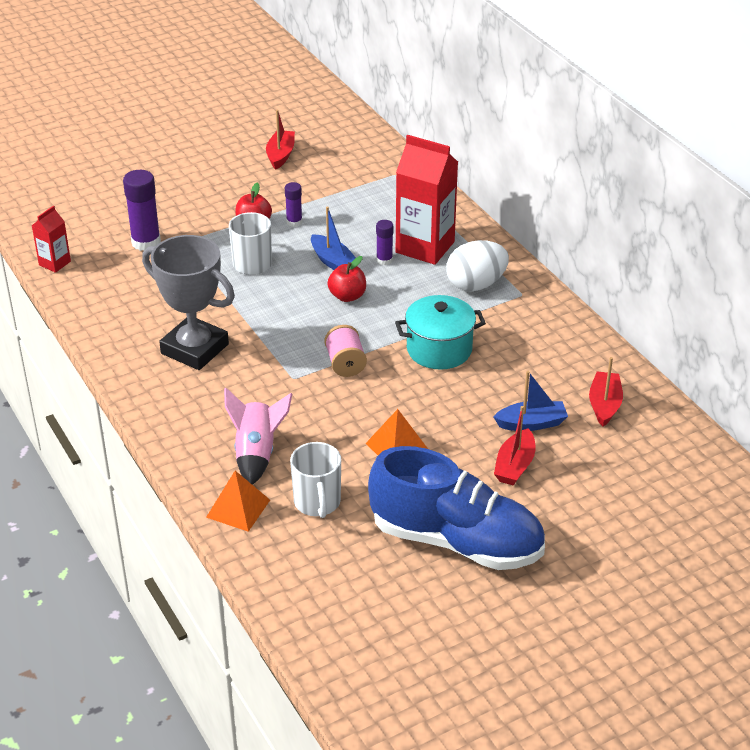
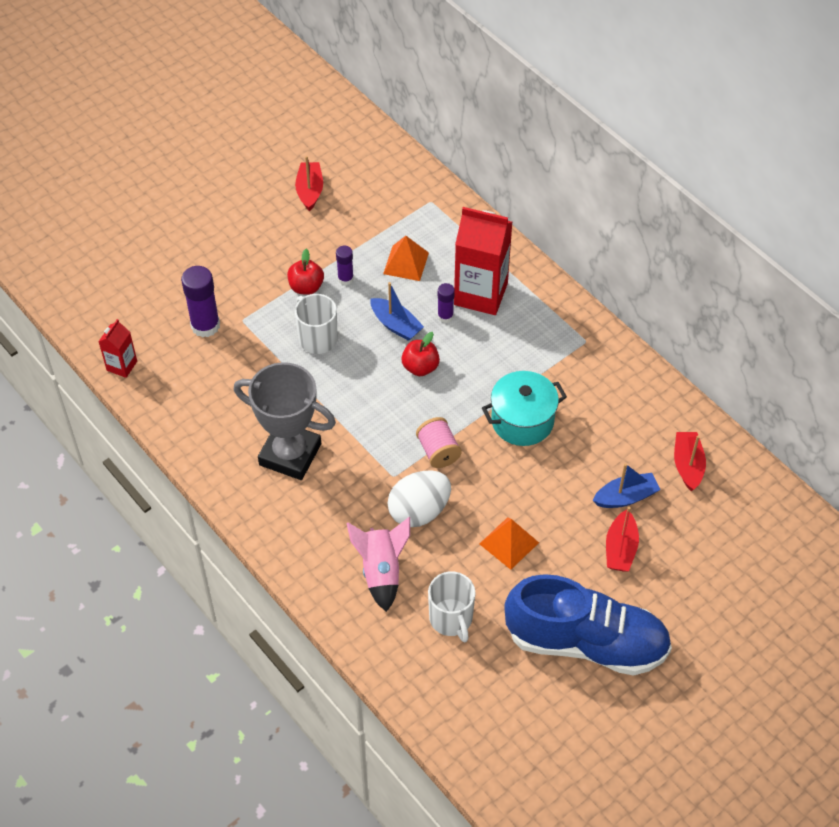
camera: 10 degrees left, 15 degrees up
orange pyramid [206,471,270,532] -> orange pyramid moved to [383,236,429,281]
white egg [446,240,509,292] -> white egg moved to [388,470,451,527]

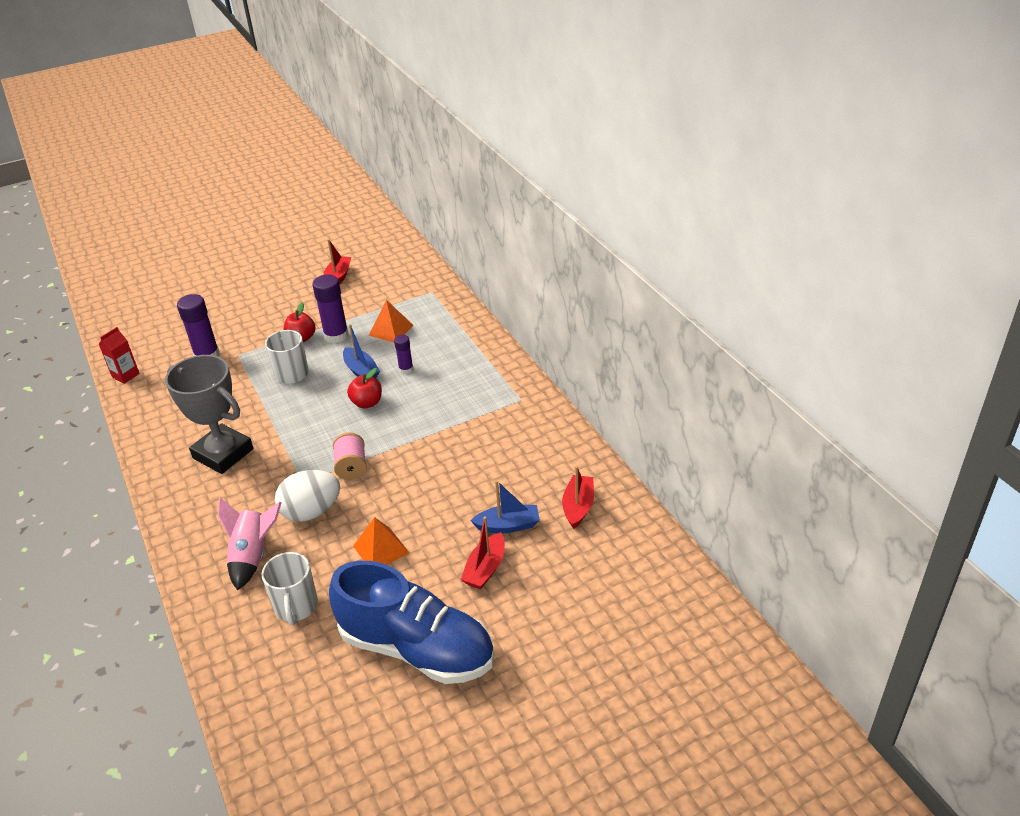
camera: 15 degrees right, 15 degrees down
purple glue stick [336,246,354,285] -> purple glue stick [312,275,349,343], size x1.78
red carton [454,207,512,315] -> none
turquoise pot [482,371,567,446] -> none

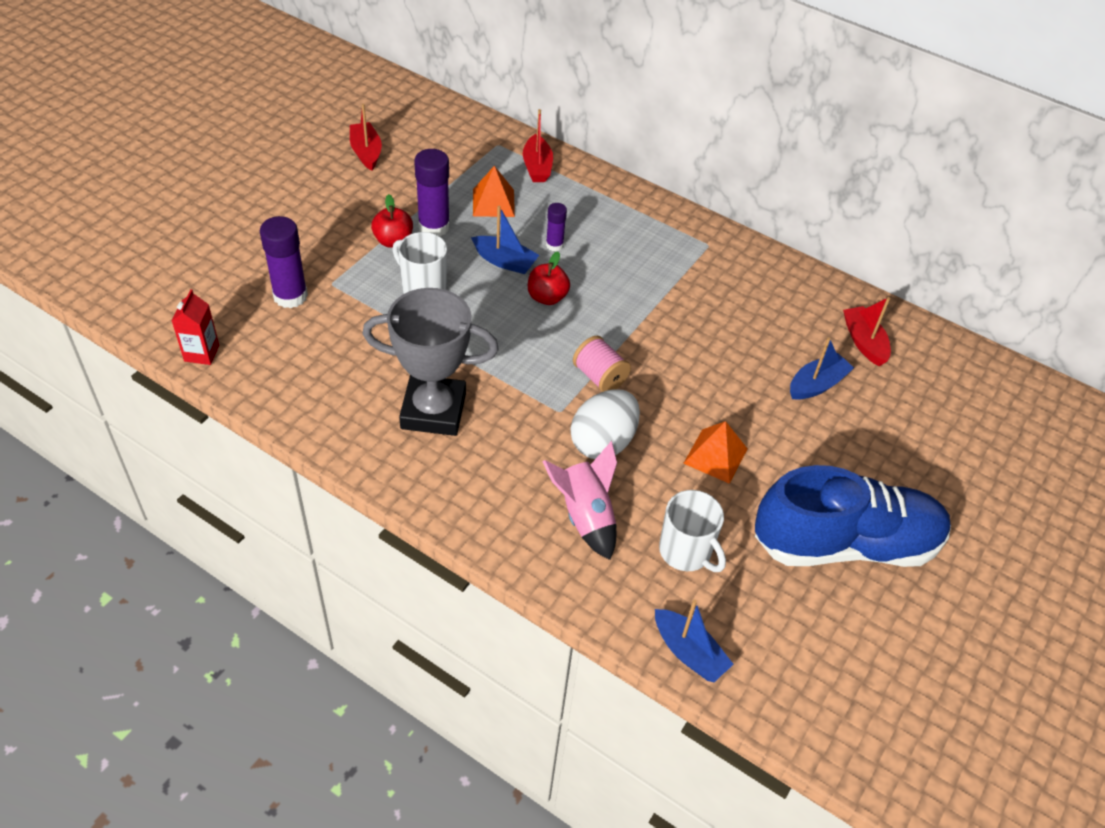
camera: 35 degrees left, 10 degrees up
red boat [461,517,505,589] -> red boat moved to [523,109,553,182]
none -> blue boat [655,600,734,682]

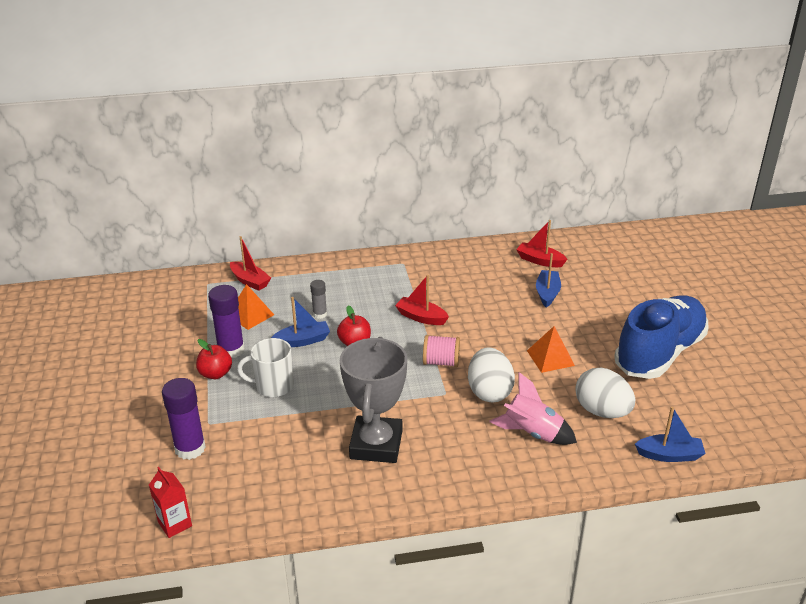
camera: 40 degrees left, 15 degrees down
red boat [350,104,382,170] -> red boat moved to [395,275,449,325]
grey trophy [363,288,499,436] -> grey trophy turned 45 degrees counterclockwise [340,337,407,463]
purple glue stick [546,203,567,251] -> grey glue stick [310,280,327,319]
white mug [659,490,726,572] -> white egg [575,368,635,418]

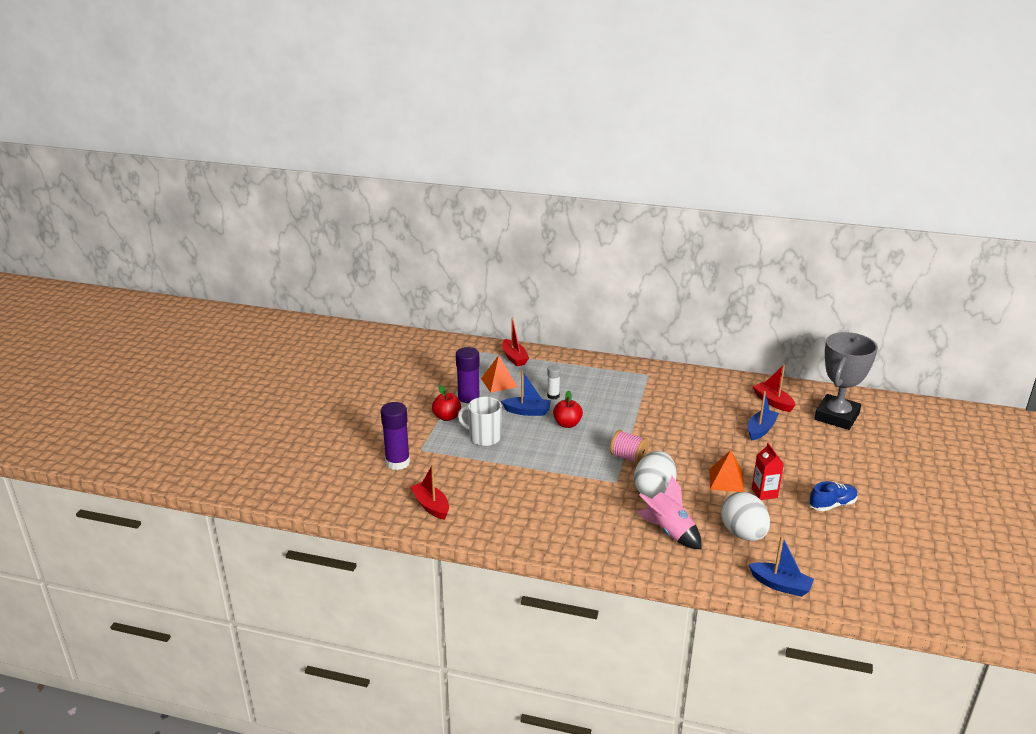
camera: 25 degrees right, 5 degrees down
red carton [149,467,192,538] -> red carton moved to [752,443,784,500]
grey glue stick [310,280,327,319] -> white glue stick [547,365,561,399]
grey trophy [340,337,407,463] -> grey trophy moved to [814,332,878,430]
red boat [395,275,449,325] -> red boat moved to [410,465,449,520]
blue shoe [614,295,709,379] -> blue shoe [809,481,858,511], size x0.43

